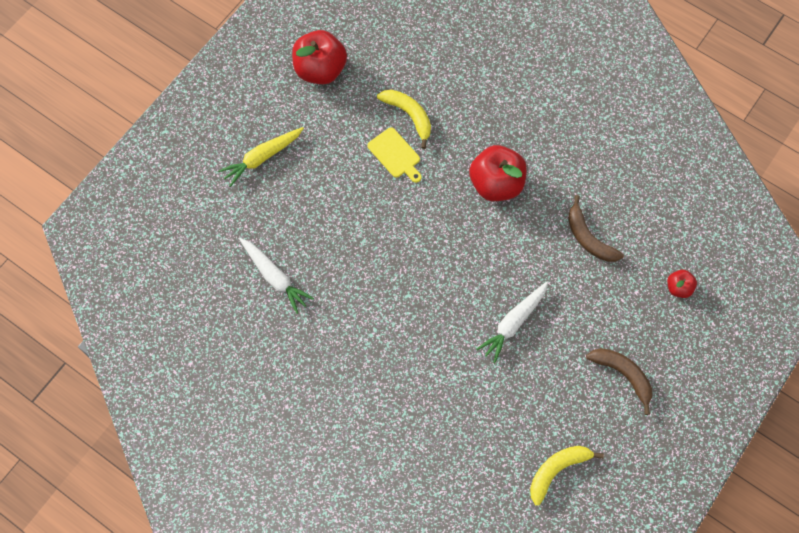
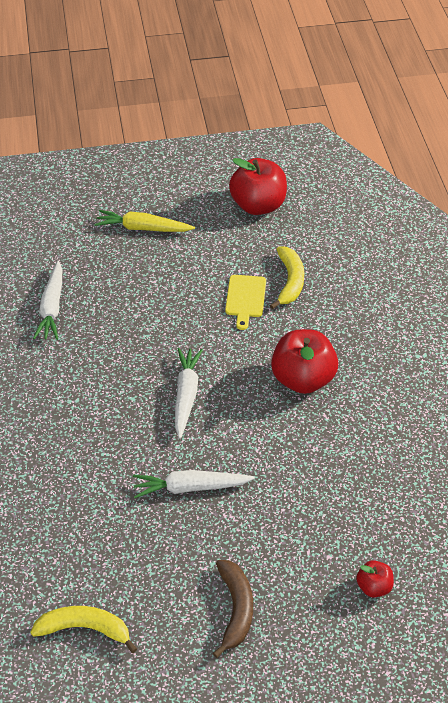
camera: 45 degrees right, 20 degrees down
brown banana [568,195,624,262] -> none
none -> white carrot [175,348,203,439]

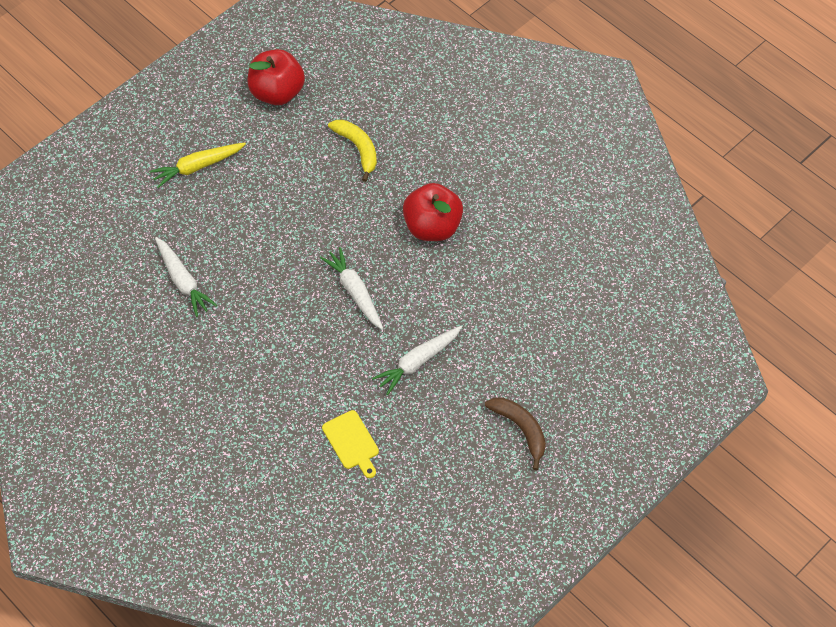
camera: 35 degrees left, 10 degrees up
yellow banana [30,606,137,653] -> none
yellow cutting board [225,275,266,330] -> yellow cutting board moved to [322,410,379,478]
red apple [356,560,394,598] -> none

